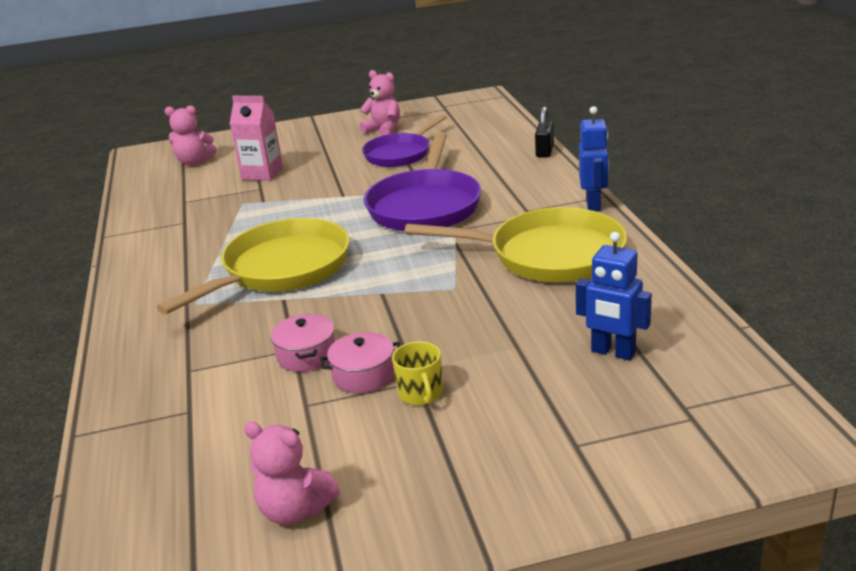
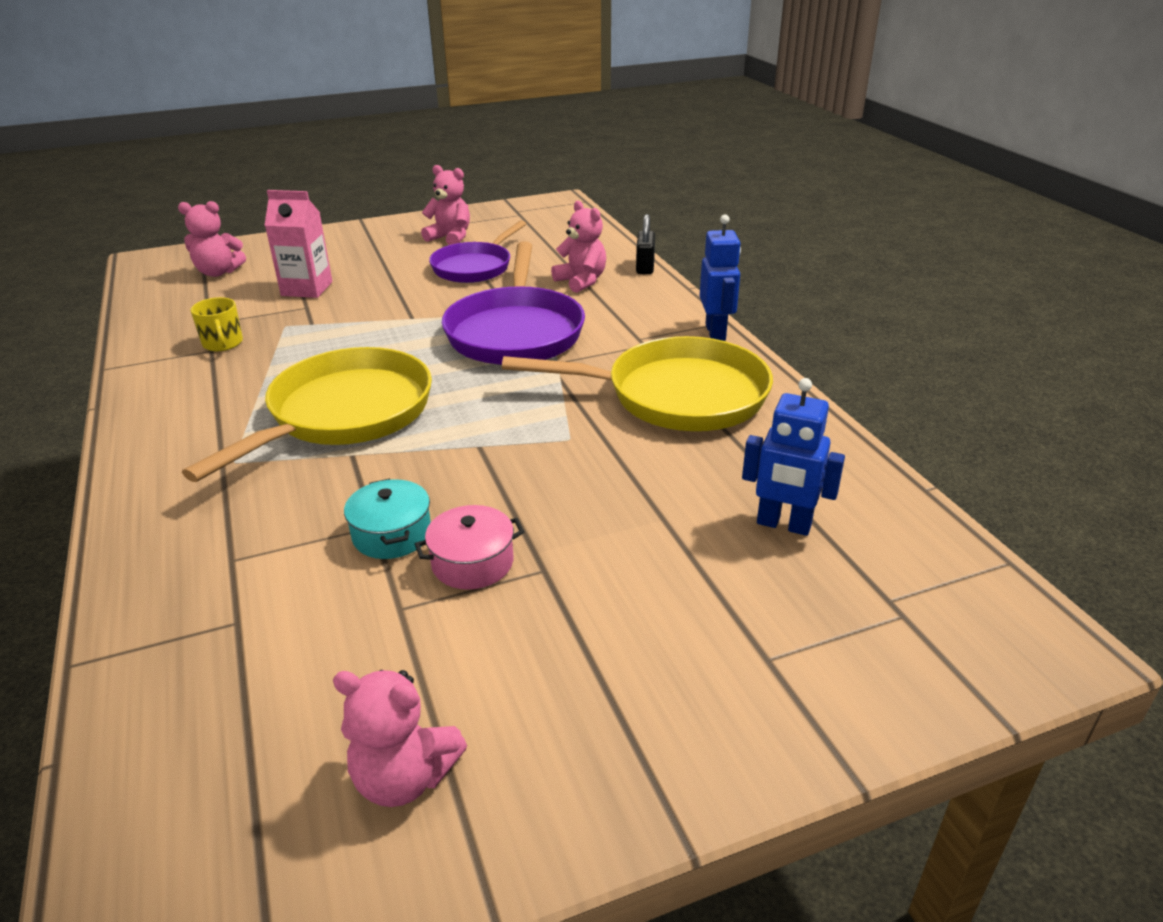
camera: 10 degrees left, 5 degrees up
pink pot [270,314,335,372] -> turquoise pot [344,479,431,559]
yellow mug [392,341,443,405] -> yellow mug moved to [190,297,243,351]
none -> pink teddy bear [551,201,606,293]

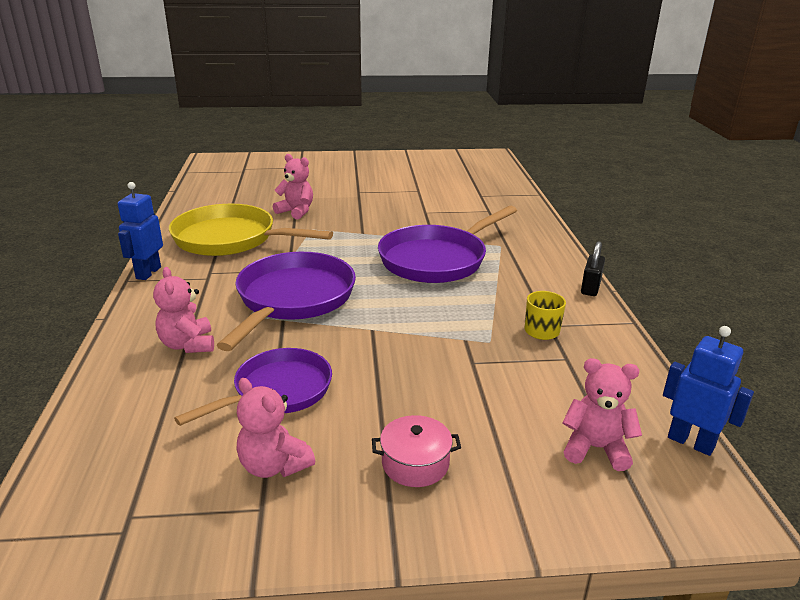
camera: 165 degrees left, 5 degrees down
yellow pan [182,347,432,482] -> purple pan [378,206,517,283]
pink carton [265,190,332,298] -> none
pink teddy bear [333,670,467,807] -> pink teddy bear moved to [273,154,313,219]
turquoise pot [344,479,431,559] -> none
pink pot [415,505,524,590] -> pink pot moved to [372,415,461,487]
black padlock [636,214,655,274] -> black padlock moved to [581,241,605,296]
blue robot [742,378,845,536] -> blue robot moved to [663,326,754,456]

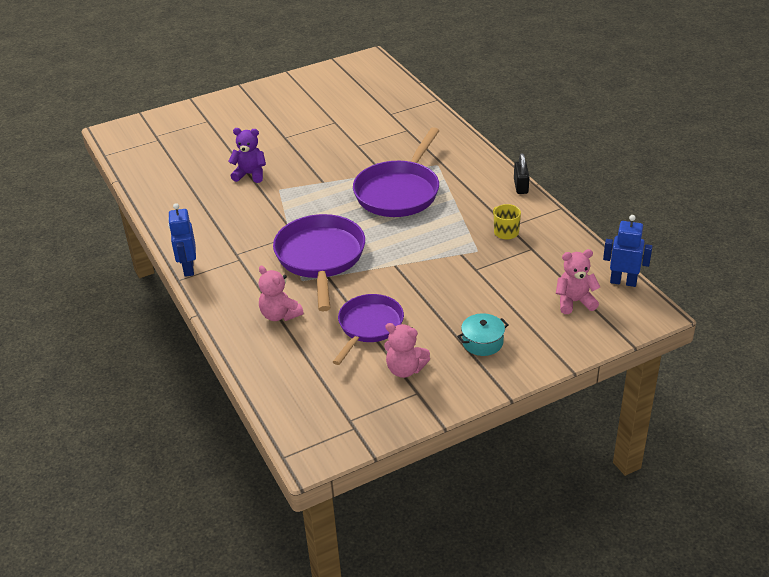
camera: 20 degrees left, 10 degrees up
yellow pan [169,204,333,256] -> none
pink teddy bear [273,154,313,219] -> purple teddy bear [228,128,266,183]
pink pot [372,415,461,487] -> turquoise pot [457,313,508,356]

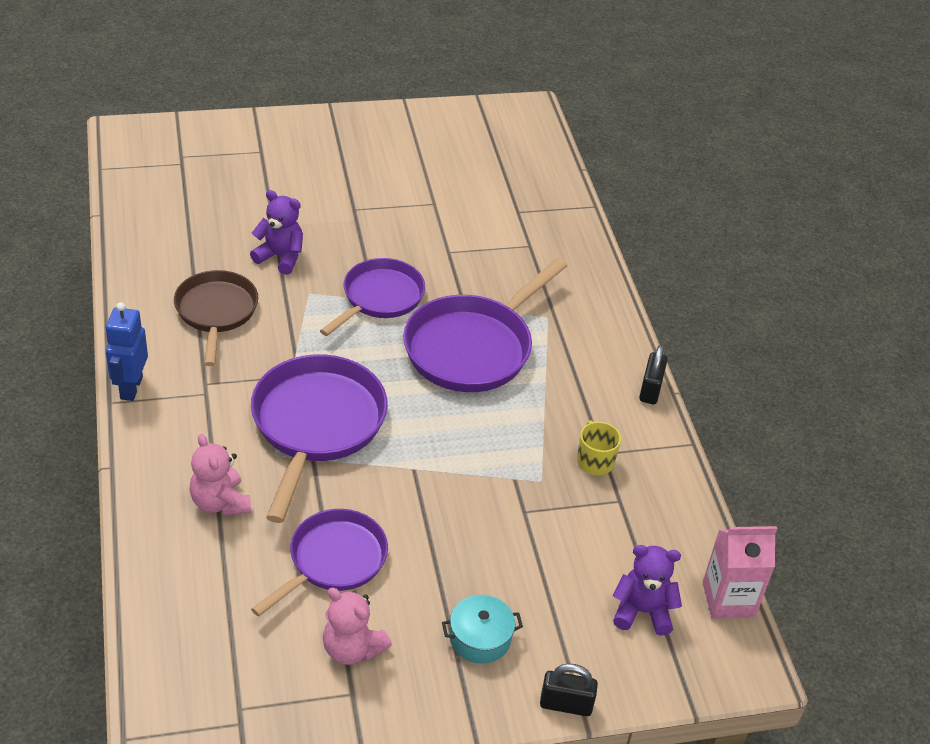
camera: 10 degrees right, 5 degrees up
pink teddy bear [556,249,600,314] -> purple teddy bear [613,545,682,636]
blue robot [603,215,653,287] -> pink carton [703,526,777,619]
none -> brown pan [174,270,258,366]
none -> purple pan [320,258,425,336]
none -> black padlock [540,664,598,716]

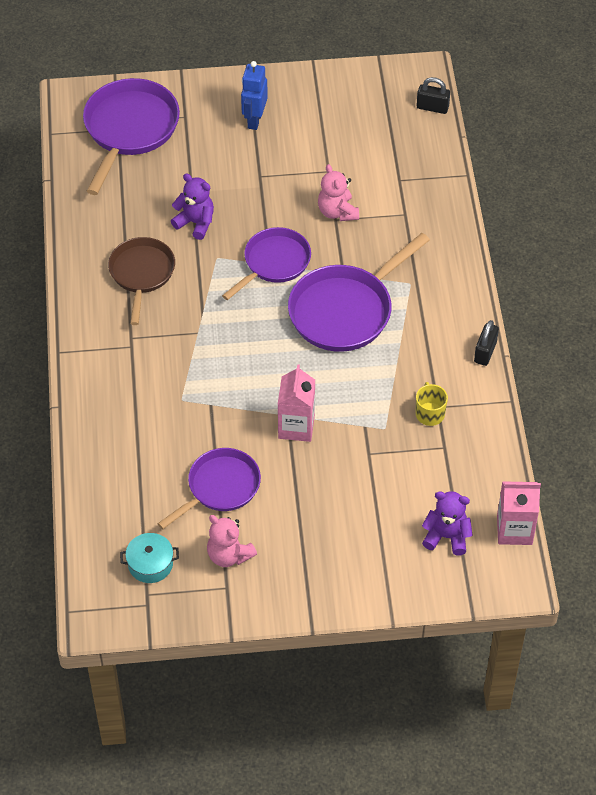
camera: 10 degrees right, 10 degrees up
blue robot [105,302,148,401] -> blue robot moved to [241,61,268,130]
pink teddy bear [189,434,251,516] -> pink teddy bear moved to [318,164,359,221]
purple pan [251,354,388,523] -> purple pan moved to [83,78,180,195]
turquoise pot [442,595,523,664] -> turquoise pot moved to [120,533,179,583]
black padlock [540,664,598,716] -> black padlock moved to [416,77,450,114]
none -> pink carton [278,364,315,442]

